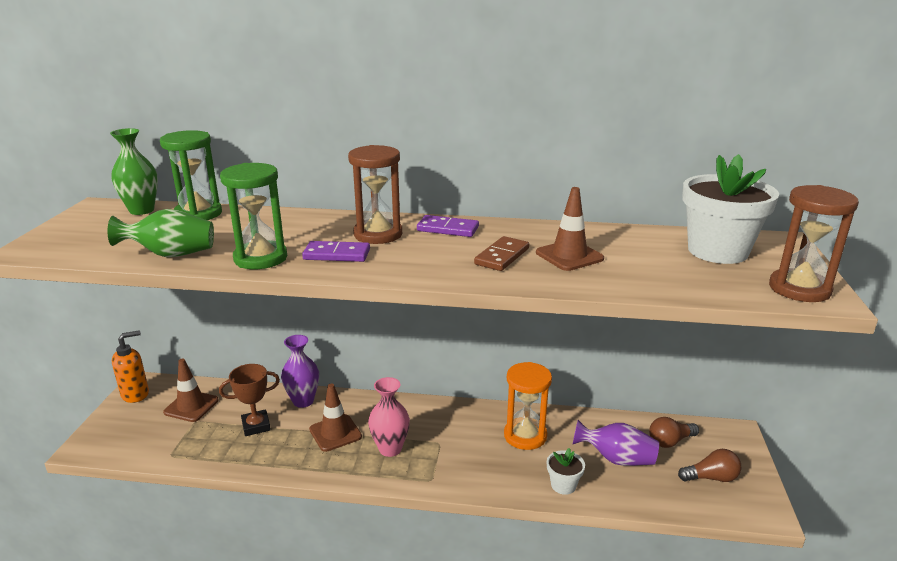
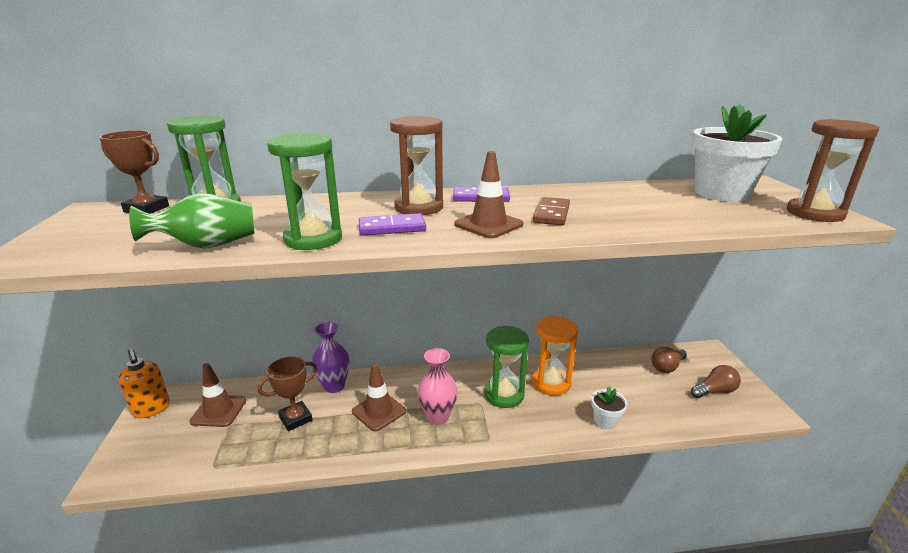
camera: 15 degrees left, 0 degrees up
green vase [110,128,158,215] -> brown trophy [99,130,169,214]
orange soap dispenser [112,330,149,403] -> orange soap dispenser turned 105 degrees clockwise [119,349,170,418]
brown traffic cone [536,187,604,271] -> brown traffic cone moved to [454,151,523,238]
purple vase [572,420,659,466] -> none
none -> green hourglass [484,326,529,408]

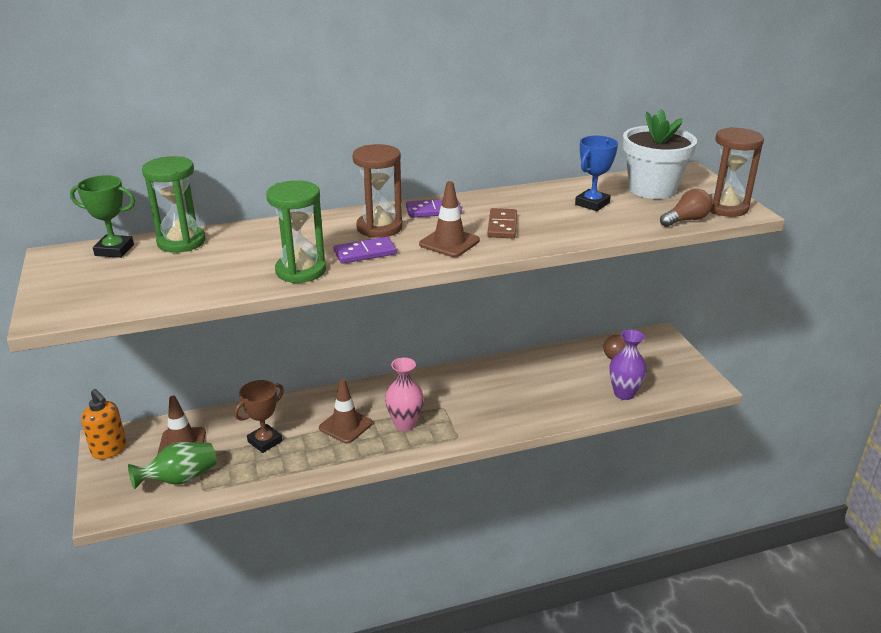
camera: 10 degrees left, 5 degrees up
brown trophy [99,130,169,214] -> green trophy [70,175,135,258]
green vase [129,193,254,248] -> green vase moved to [128,442,217,490]
purple vase [312,322,350,393] -> purple vase moved to [609,329,647,400]
green hourglass [484,326,529,408] -> none
orange hourglass [532,316,578,396] -> none
white flower pot [591,387,628,429] -> none
brown light bulb [691,365,741,398] -> brown light bulb moved to [660,189,712,227]
none -> blue trophy [575,136,618,211]

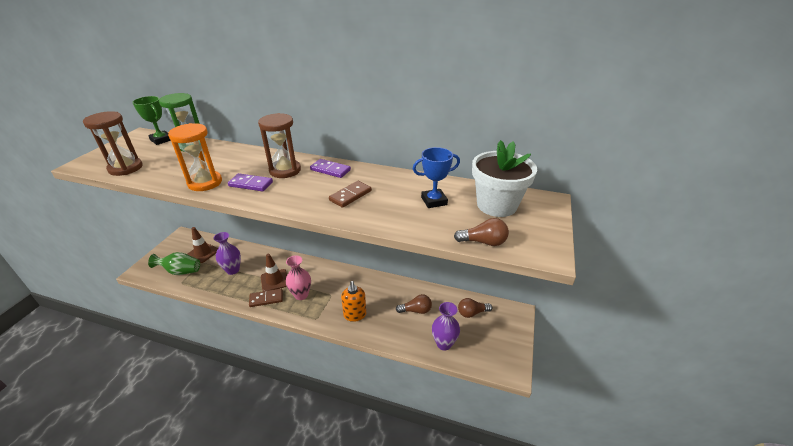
camera: 35 degrees right, 5 degrees up
orange soap dispenser [81,389,127,459] -> orange soap dispenser moved to [341,281,366,322]
brown trophy [234,380,284,453] -> purple vase [214,232,241,275]
green hourglass [266,180,326,283] -> orange hourglass [168,123,222,191]
brown traffic cone [419,181,480,257] -> none
brown hourglass [709,127,764,217] -> brown hourglass moved to [83,111,143,176]
none -> brown domino [249,289,283,307]
none -> brown light bulb [396,294,432,314]

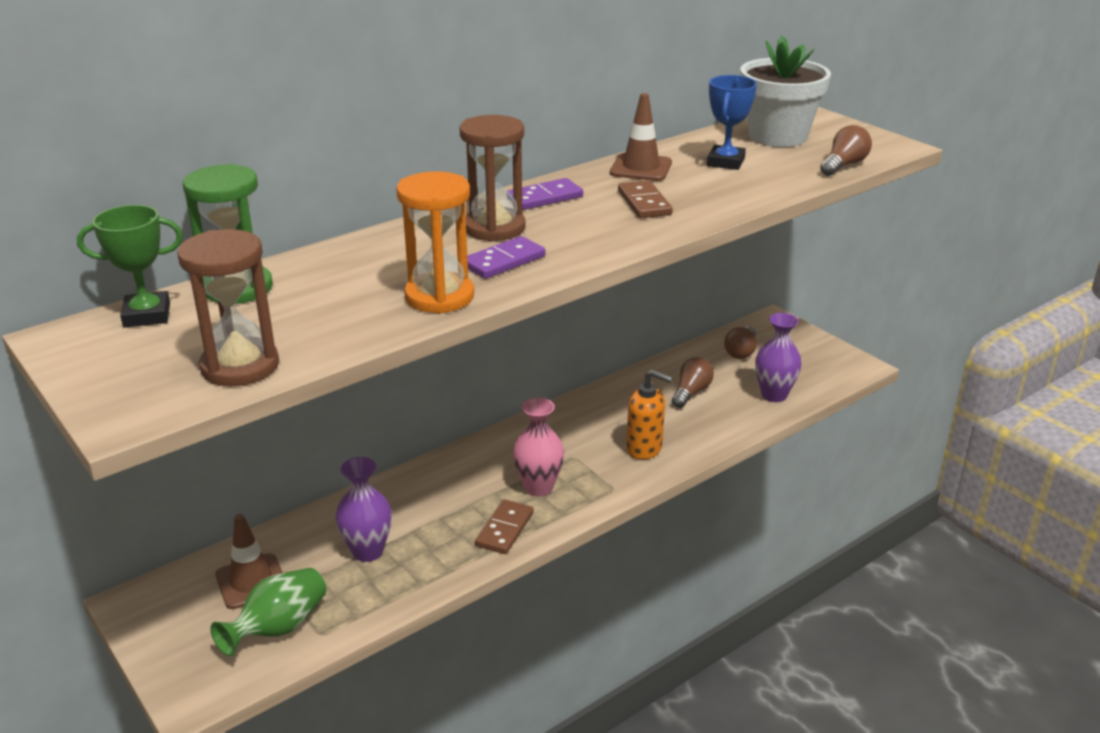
camera: 55 degrees left, 5 degrees down
brown traffic cone [261,254,287,291] -> brown traffic cone moved to [610,93,672,181]

